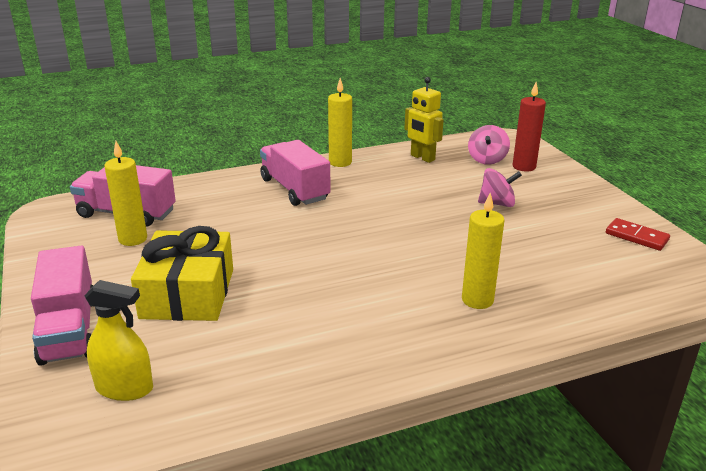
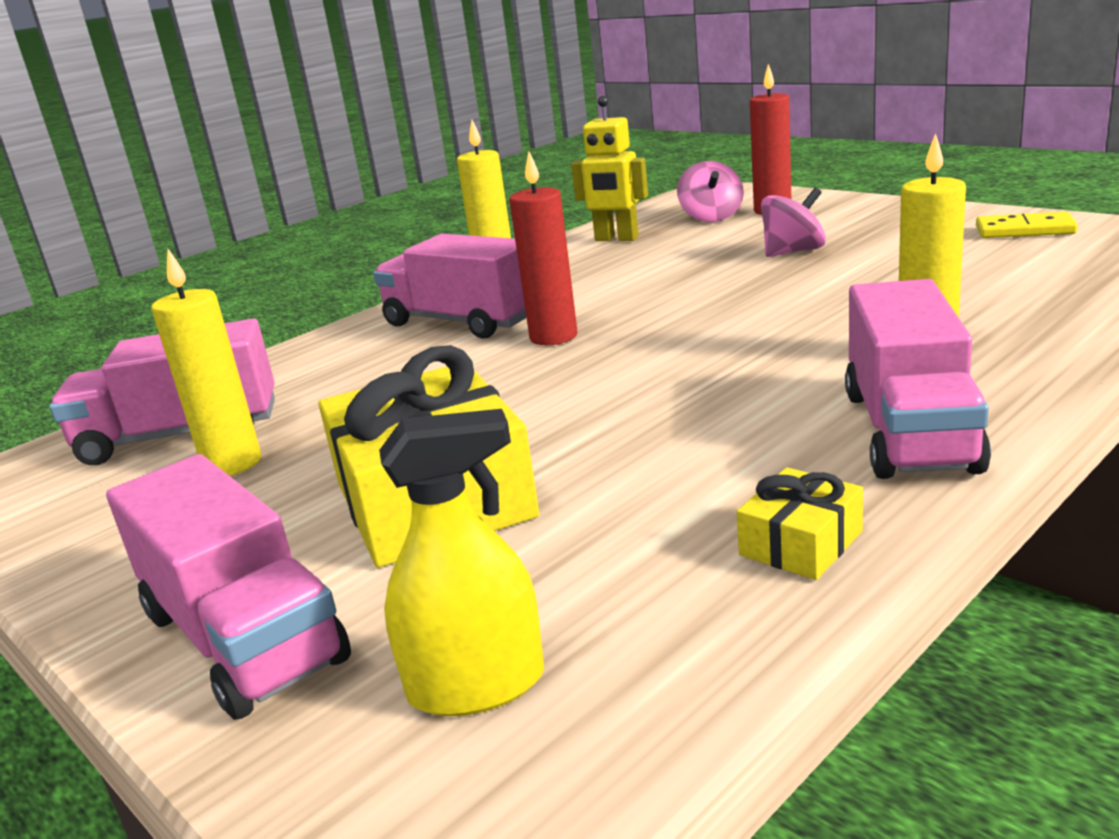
camera: 20 degrees left, 5 degrees down
red domino [606,218,670,251] -> yellow domino [976,212,1078,238]
none -> red candle [509,151,578,345]
none -> yellow gift [737,467,863,580]
none -> pink truck [845,279,991,479]

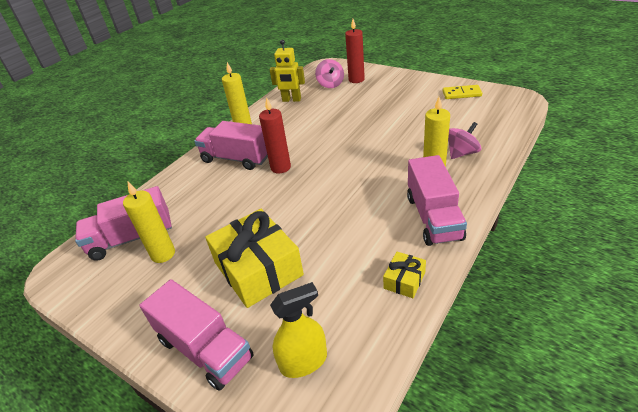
camera: 10 degrees left, 15 degrees up
pink spinning top [761,188,826,257] -> pink spinning top moved to [448,122,481,159]

